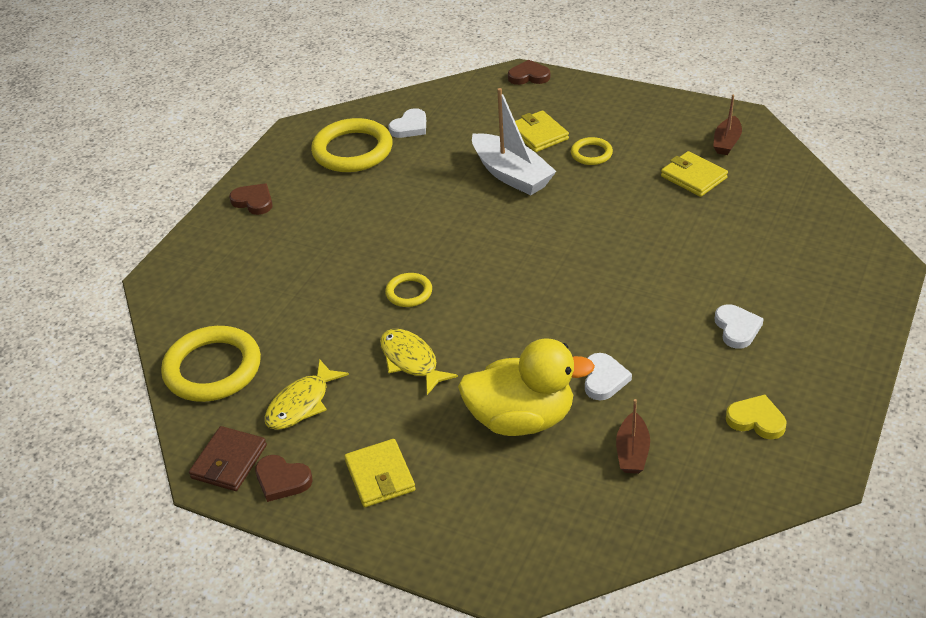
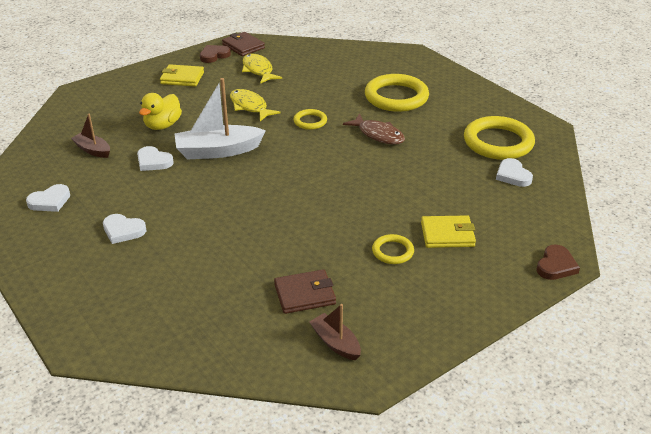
camera: 115 degrees right, 5 degrees down
yellow ring [161,326,261,402] -> yellow ring moved to [365,74,429,112]
brown heart [229,183,273,215] -> none
yellow fish [380,329,458,395] -> yellow fish turned 120 degrees counterclockwise [230,89,281,121]
yellow duck [458,338,595,436] -> yellow duck [139,93,182,130], size x0.63
white boat [472,88,557,196] -> white boat moved to [175,78,266,160]
yellow wallet [661,151,728,197] -> brown wallet [274,269,336,314]
yellow heart [726,394,786,439] -> white heart [26,184,70,212]
none -> brown fish [343,113,405,145]

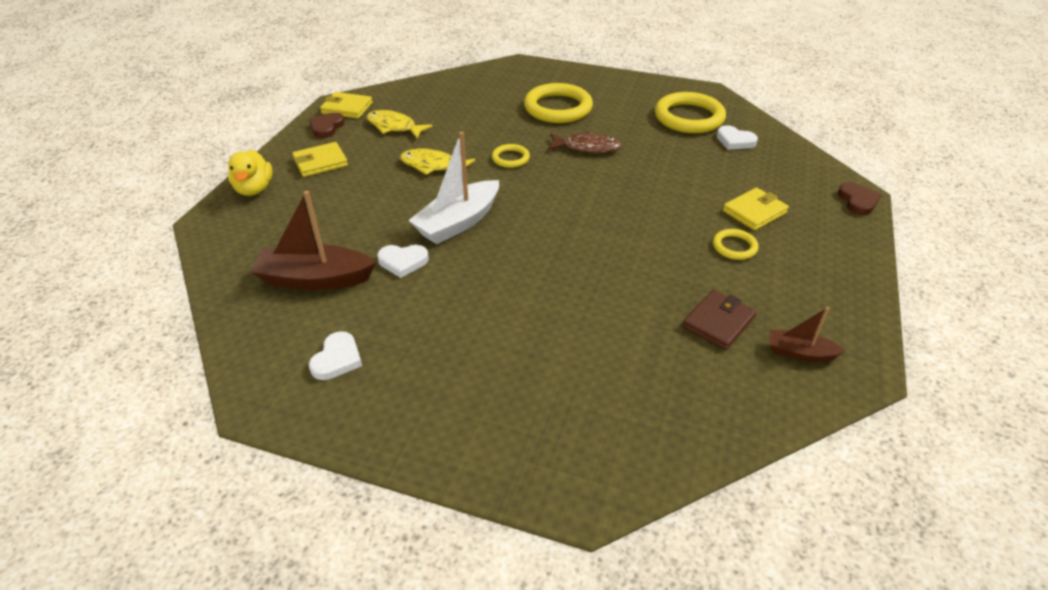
camera: 35 degrees left, 5 degrees up
brown boat [71,114,110,158] -> brown boat [251,191,376,290], size x1.81
white heart [103,214,146,244] -> none
yellow duck [139,93,182,130] -> yellow duck moved to [228,150,273,196]
brown wallet [222,32,265,56] -> yellow wallet [320,92,373,119]

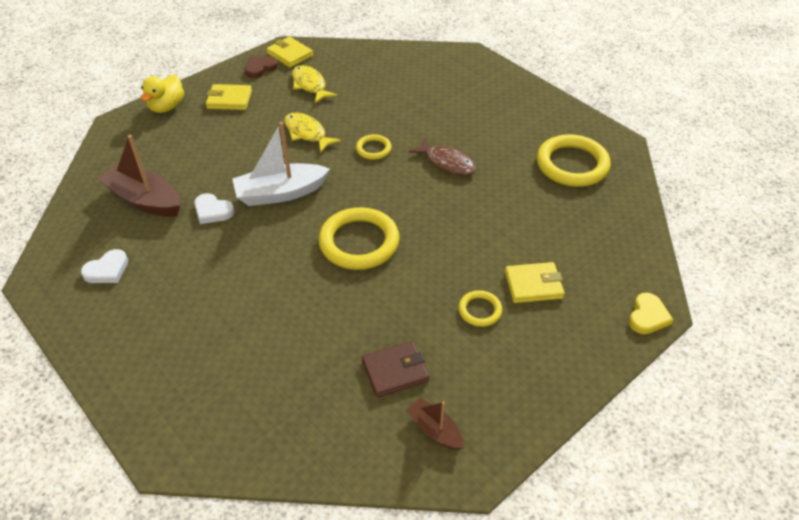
camera: 30 degrees right, 5 degrees up
yellow ring [524,83,593,123] -> yellow ring moved to [319,207,400,270]
white heart [717,125,758,150] -> none
brown heart [838,182,881,215] -> yellow heart [629,293,674,334]

